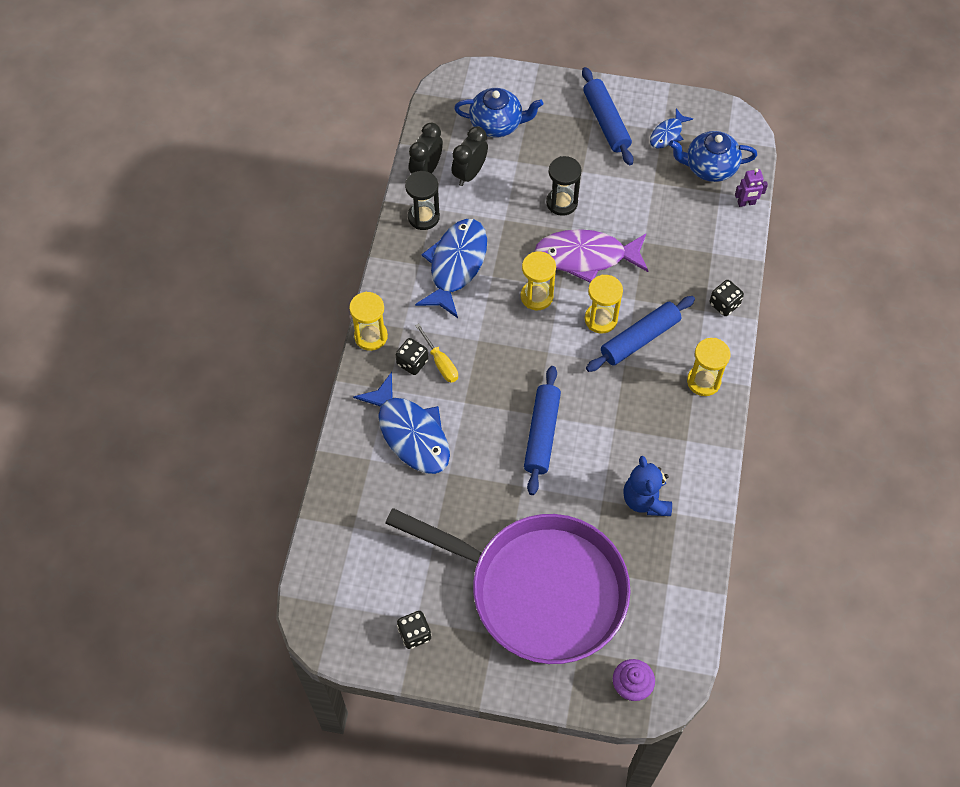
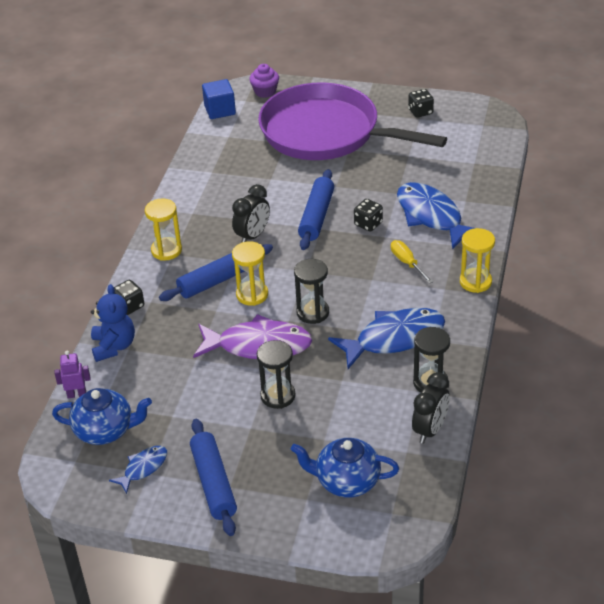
camera: 175 degrees left, 20 degrees down
black dice [396,338,428,375] -> black dice moved to [354,199,383,232]
blue fish [415,219,487,318] -> blue fish turned 135 degrees counterclockwise [328,308,445,369]
black clock [452,126,488,186] -> black clock moved to [232,184,270,243]
yellow hourglass [521,251,556,310] -> black hourglass [294,259,329,324]
blue teddy bear [623,456,672,516] -> blue teddy bear moved to [91,284,135,362]
none -> blue cube [202,79,236,119]

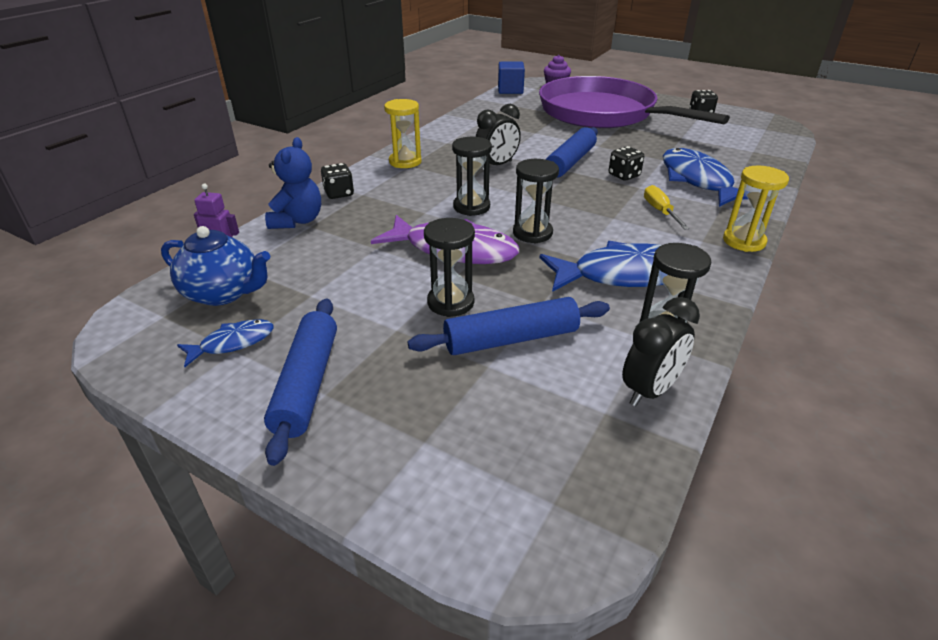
camera: 15 degrees right, 5 degrees down
blue rolling pin [159,244,273,301] -> blue rolling pin moved to [408,297,610,355]
yellow hourglass [232,241,268,306] -> black hourglass [452,137,492,216]
blue teapot [291,438,399,498] -> none

